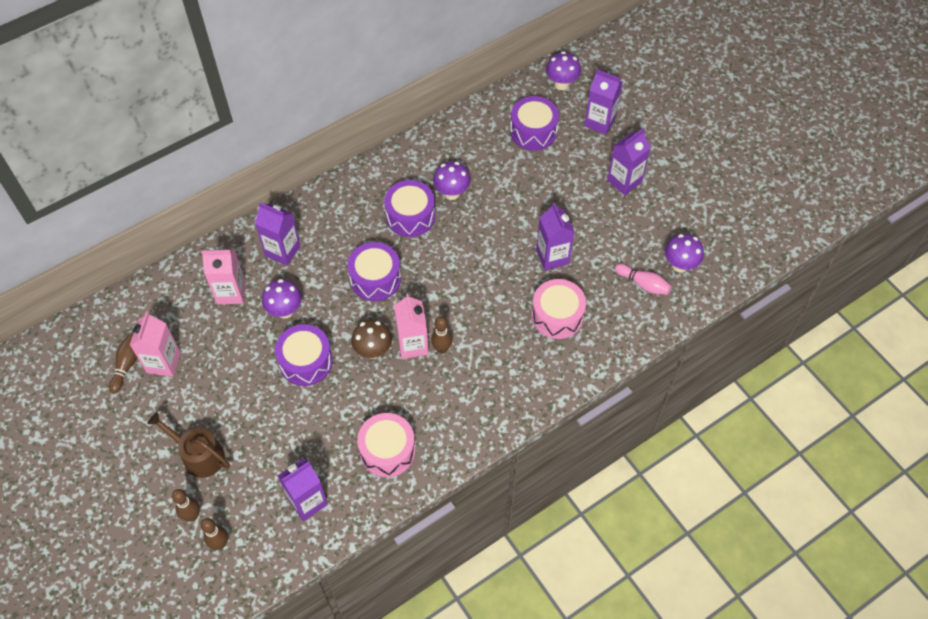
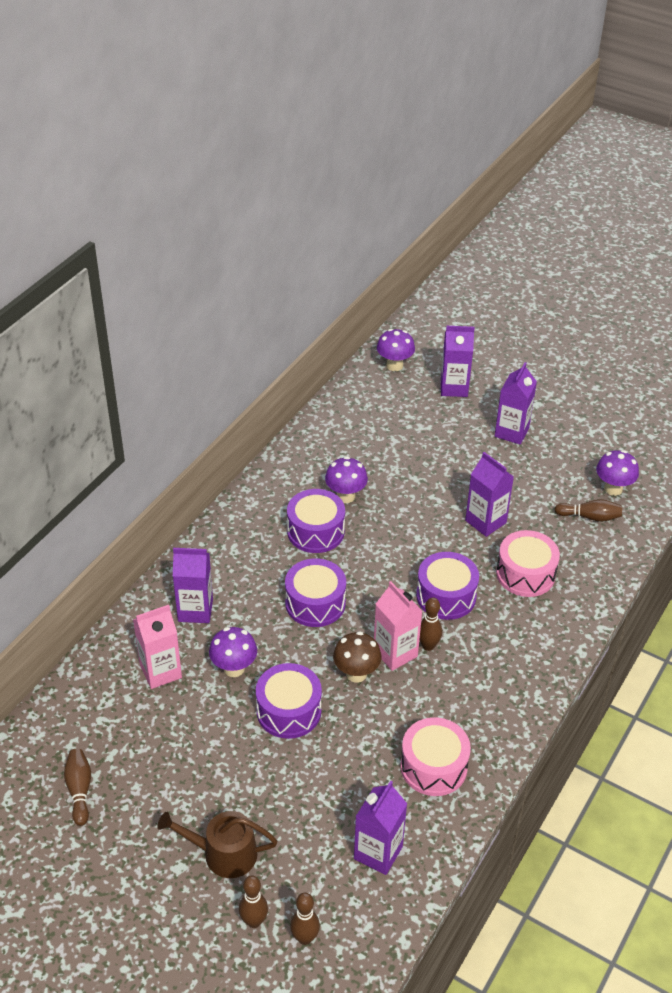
camera: 25 degrees left, 15 degrees down
pink carton [130,312,181,377] -> none
purple drum [510,96,559,150] -> purple drum moved to [416,552,479,620]
pink bowling pin [615,264,672,295] -> brown bowling pin [554,499,622,522]

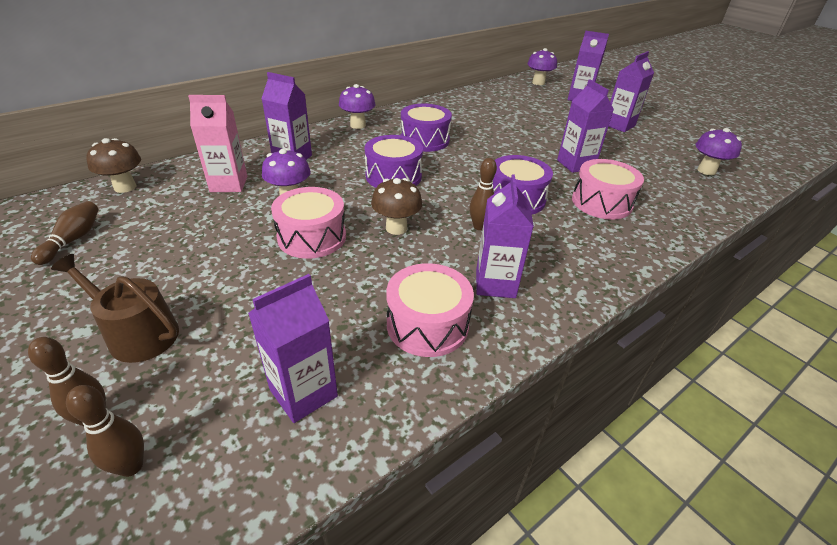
camera: 20 degrees right, 5 degrees down
purple drum [256,663,322,739] -> pink drum [271,187,346,259]
purple mushroom [325,456,368,503] -> purple mushroom moved to [339,84,376,129]
pink carton [374,581,422,671] -> none
brown bowling pin [554,499,622,522] -> none
none -> brown mushroom [86,138,141,193]
none -> purple carton [476,174,534,298]

